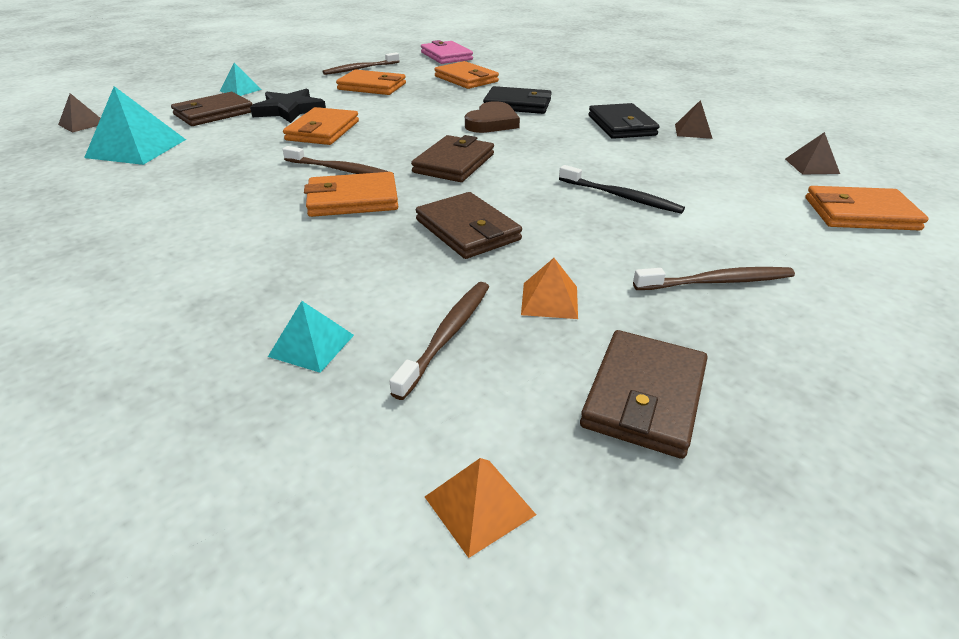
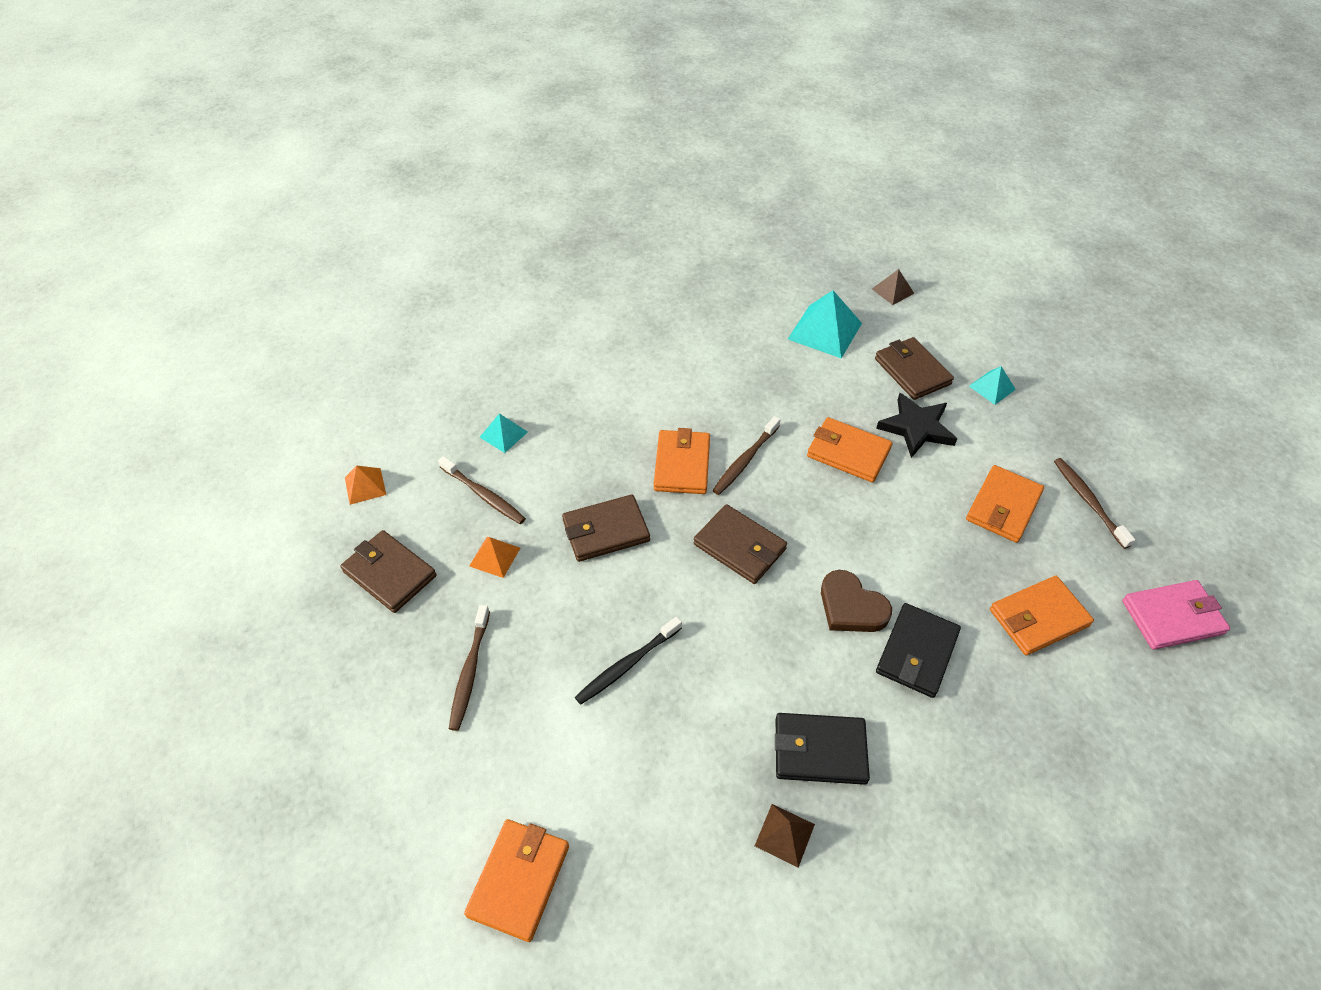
camera: 105 degrees right, 15 degrees up
brown pyramid [785,132,840,175] -> none

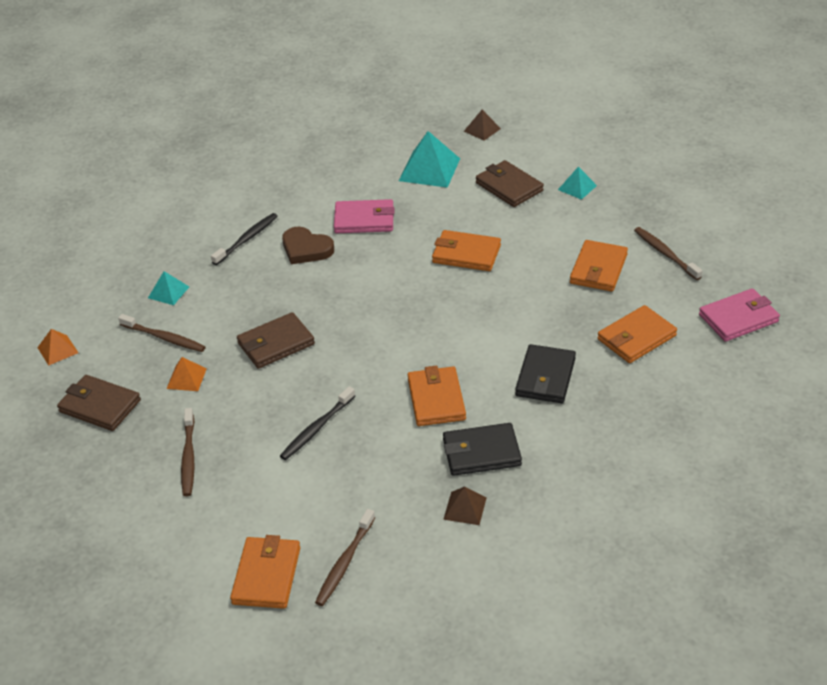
camera: 10 degrees left, 10 degrees down
orange wallet [654,428,710,494] -> orange wallet moved to [408,366,466,426]
brown wallet [693,504,787,584] -> none
brown toothbrush [712,416,780,495] -> brown toothbrush moved to [315,509,375,606]
brown heart [821,570,892,632] -> brown heart moved to [282,227,334,264]
black star [876,393,957,458] -> none
none -> black toothbrush [211,213,278,265]
none -> pink wallet [334,199,395,233]

